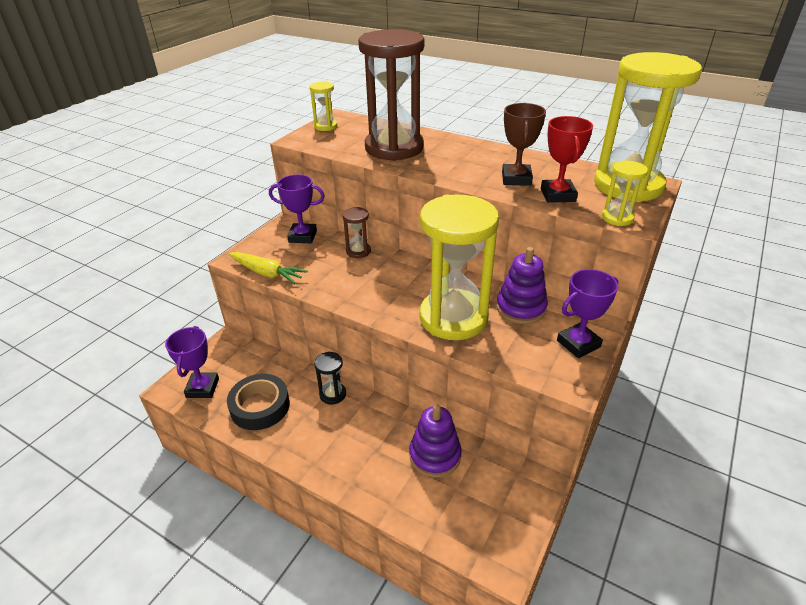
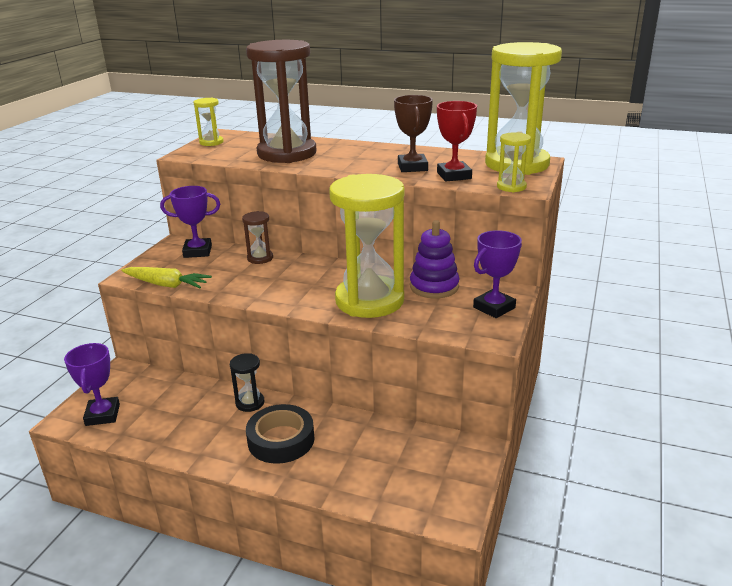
camera: 10 degrees left, 10 degrees down
black tape [227,374,290,430] -> black tape moved to [246,404,314,464]
purple stacking toy [409,404,462,478] -> none

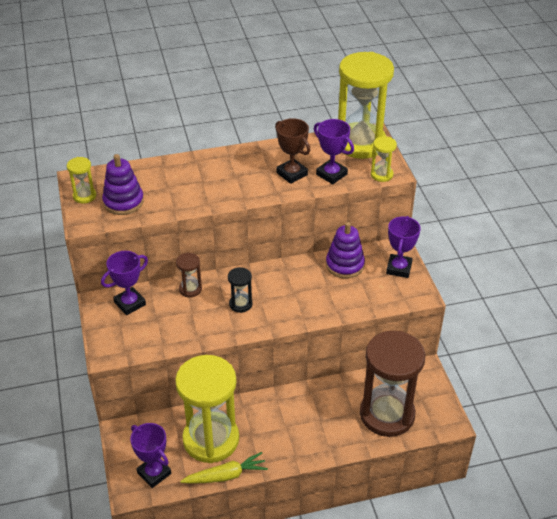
camera: 35 degrees left, 15 degrees up
yellow carrot [121,267,212,288] -> yellow carrot moved to [180,452,268,484]
black hourglass [230,353,264,412] -> black hourglass moved to [228,267,253,313]
brown hourglass [246,40,316,163] -> brown hourglass moved to [360,331,425,437]
black tape [246,404,314,464] -> none
yellow hourglass [329,174,405,318] -> yellow hourglass moved to [175,355,239,463]
red trophy [437,101,477,182] -> purple trophy [314,119,354,184]
none -> purple stacking toy [102,154,144,215]

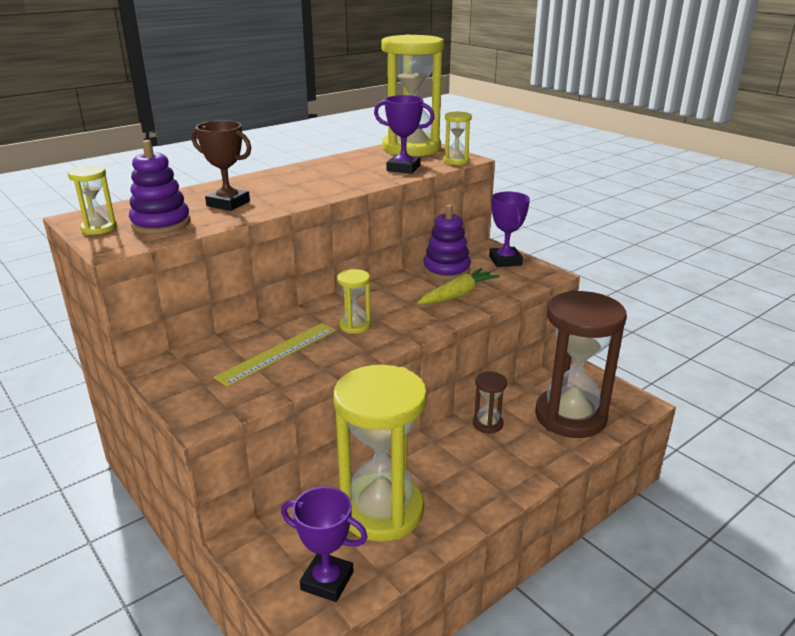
camera: 25 degrees left, 15 degrees down
purple trophy [101,251,148,315] -> none
brown hourglass [176,253,202,298] -> brown hourglass moved to [473,372,507,434]
yellow carrot [180,452,268,484] -> yellow carrot moved to [418,268,500,304]
black hourglass [228,267,253,313] -> yellow hourglass [337,269,371,334]
brown trophy [275,118,310,184] -> brown trophy moved to [192,120,251,211]
none -> yellow ruler [214,323,336,387]

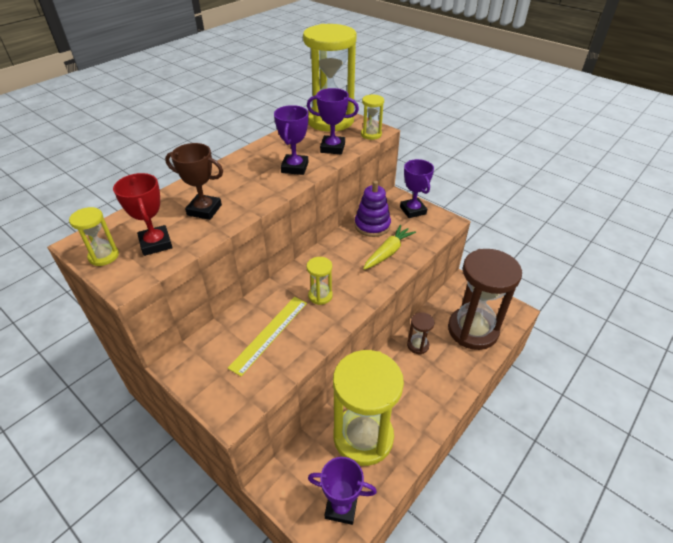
camera: 10 degrees left, 15 degrees up
purple stacking toy [129,140,190,234] -> red trophy [113,173,173,256]
none -> purple trophy [274,105,309,175]

